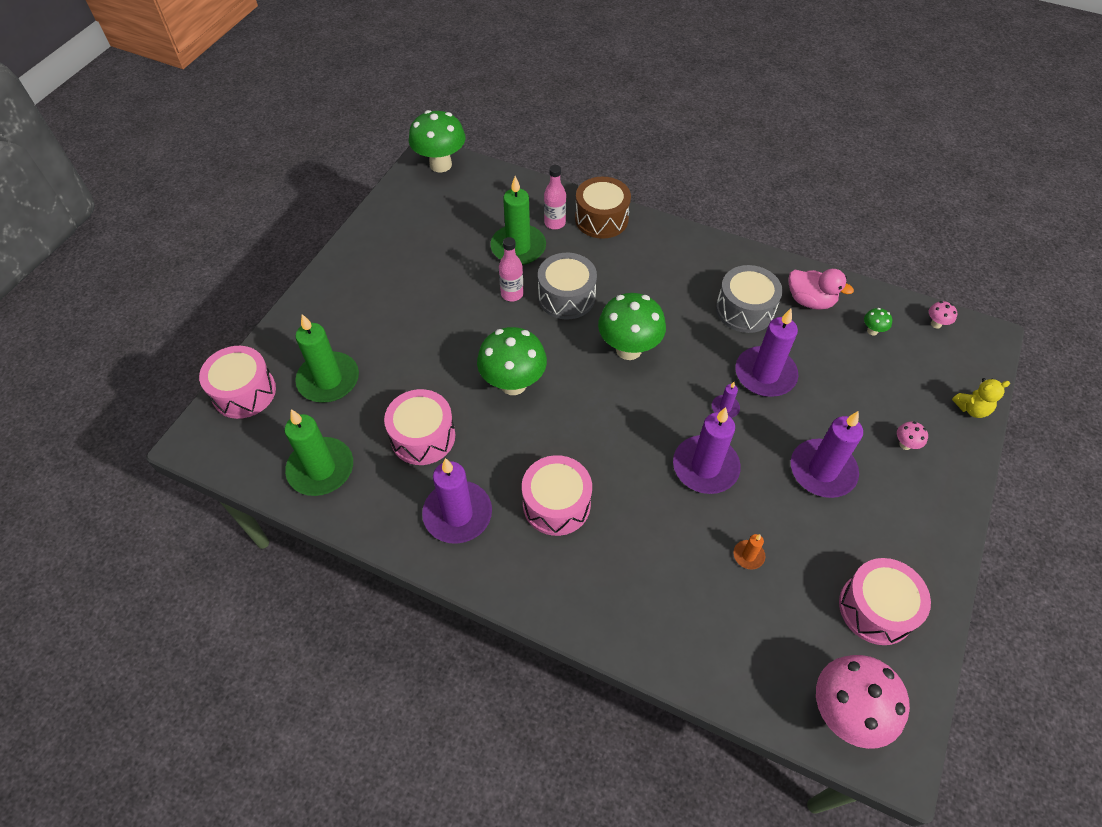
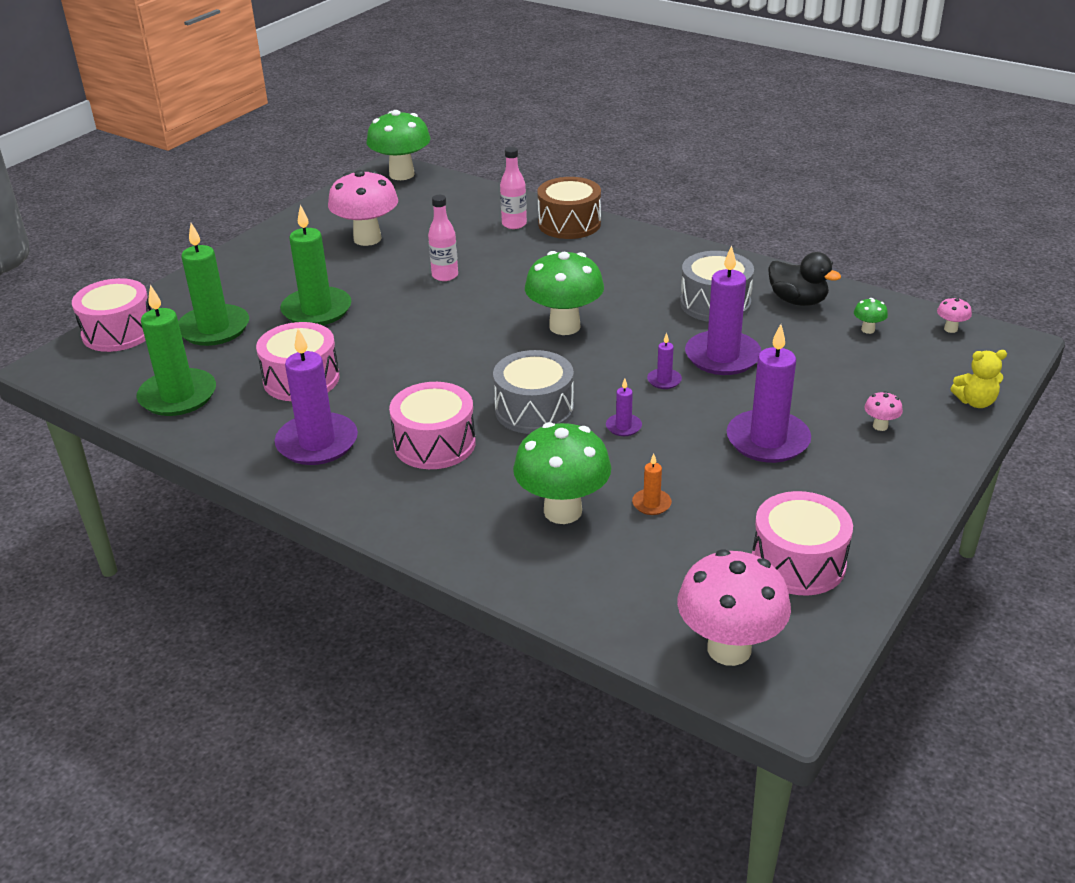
camera: 10 degrees right, 20 degrees down
green mushroom [477,327,547,395] -> green mushroom moved to [513,422,611,524]
green candle [490,176,546,265] -> green candle moved to [280,205,351,325]
grey drum [538,253,597,319] -> grey drum moved to [493,350,574,434]
purple candle [673,407,741,494] -> purple candle [606,379,642,436], size x0.44
pink duck [789,269,854,310] -> black duck [768,252,841,306]
none -> pink mushroom [328,170,398,246]

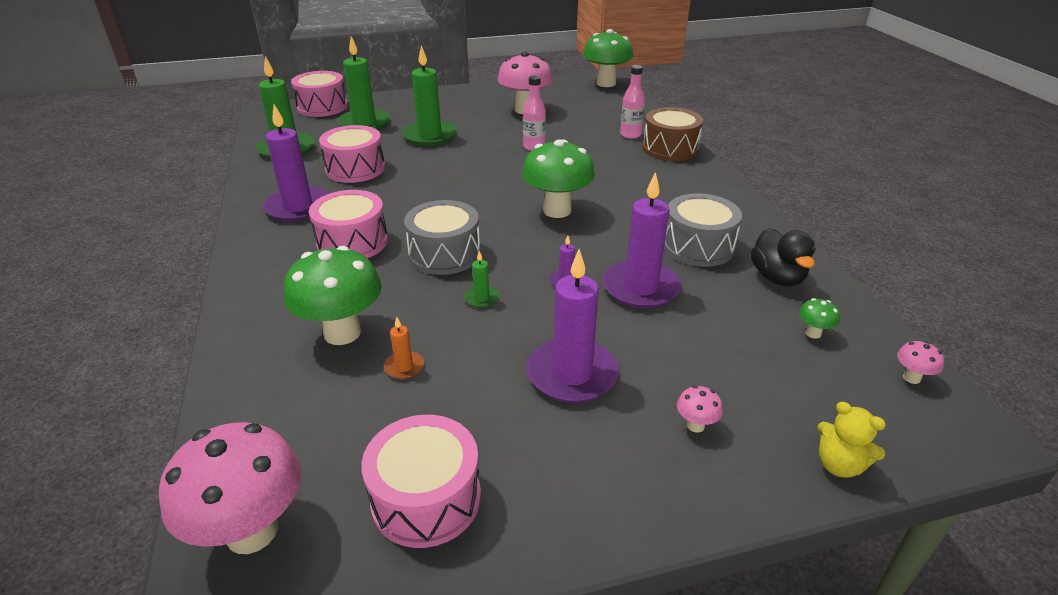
camera: 40 degrees right, 0 degrees up
purple candle [606,379,642,436] -> green candle [464,251,499,308]

